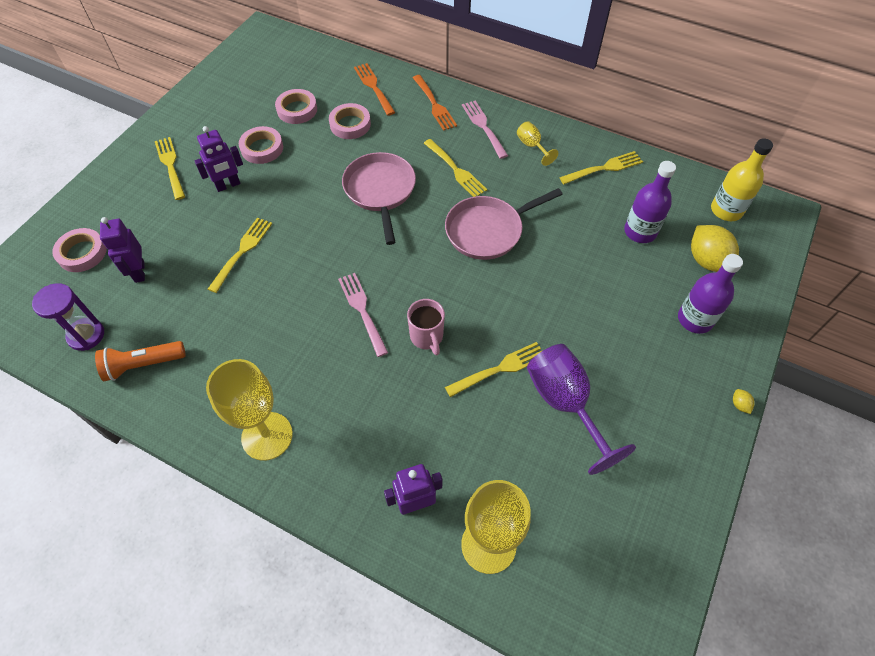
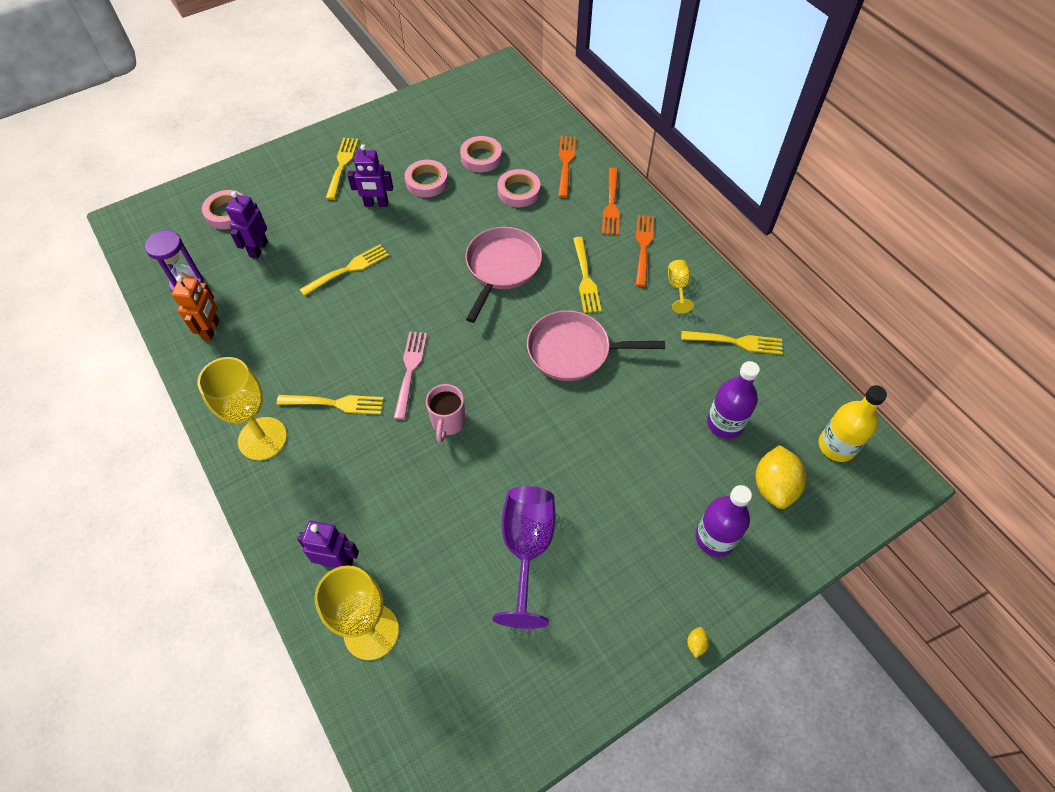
camera: 30 degrees right, 0 degrees up
orange flashlight [95,341,186,381] -> orange robot [172,276,219,341]
yellow fork [445,342,542,397] -> yellow fork moved to [277,395,384,415]
pink fork [462,101,508,159] -> orange fork [636,215,654,287]

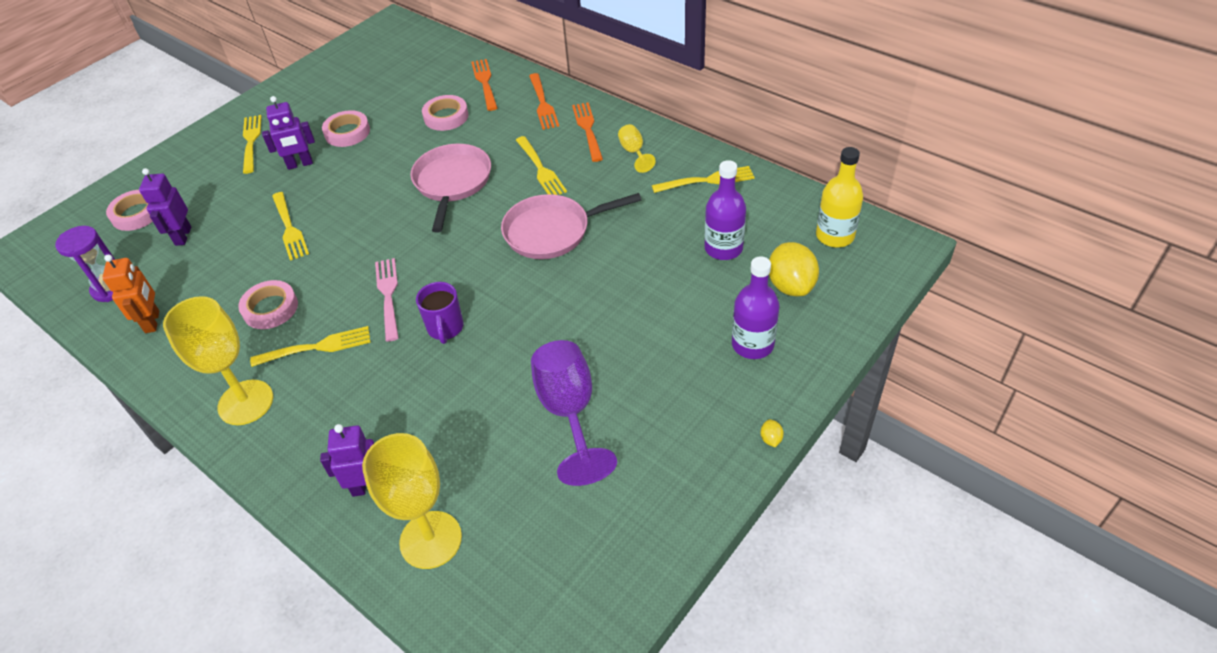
camera: 15 degrees left, 10 degrees down
yellow fork [299,244,389,296] -> yellow fork turned 120 degrees clockwise [272,192,309,261]
pink mug [426,384,466,443] -> purple mug [416,282,464,344]
pink tape [460,136,502,172] -> pink tape moved to [238,280,298,329]

